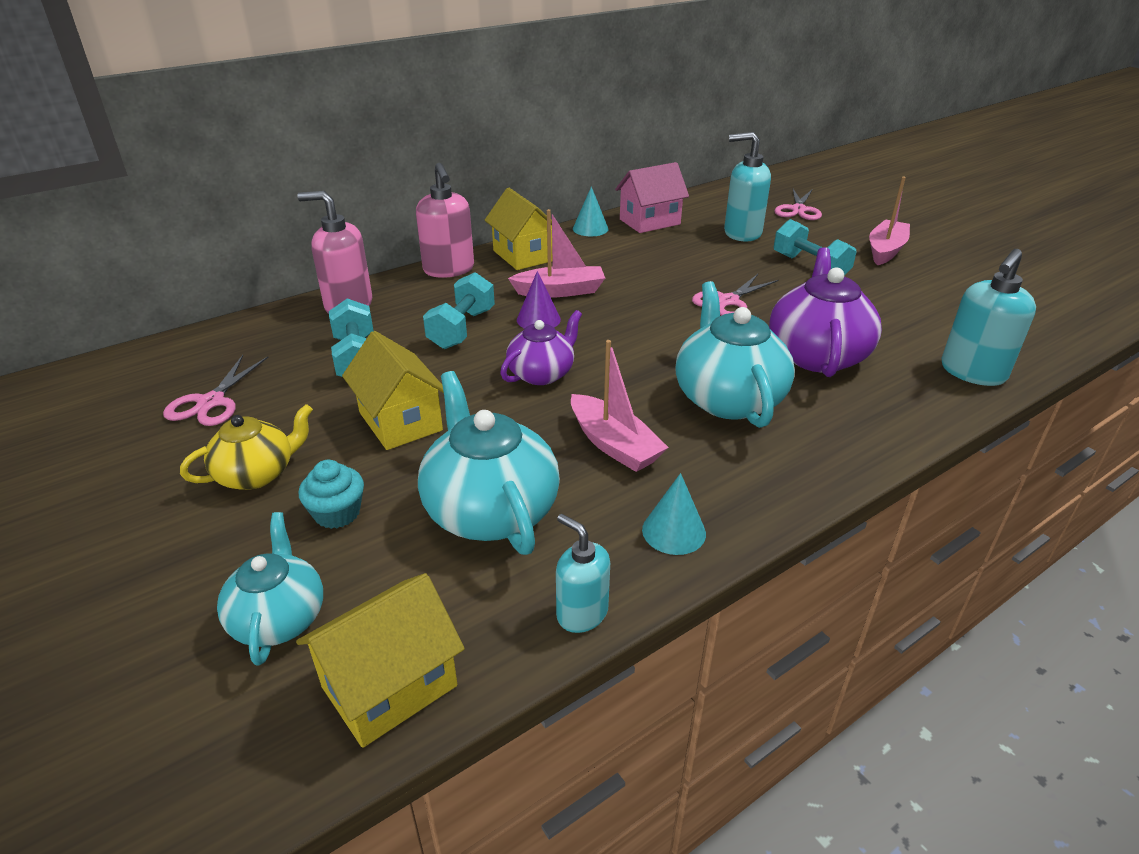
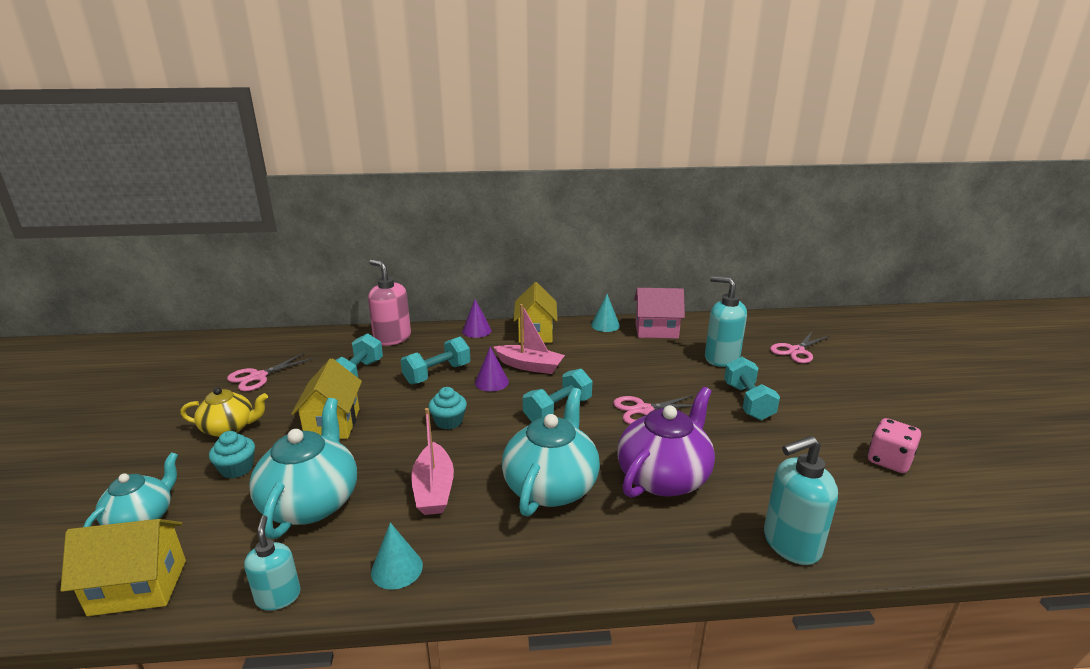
camera: 30 degrees right, 10 degrees down
pink soap dispenser [416,163,474,278] -> purple cone [462,299,492,338]
purple teapot [500,310,582,385] -> turquoise cupcake [428,387,467,430]
pink boat [869,176,910,265] -> none
none -> turquoise dumbbell [523,369,592,422]
none -> pink dice [868,418,921,473]

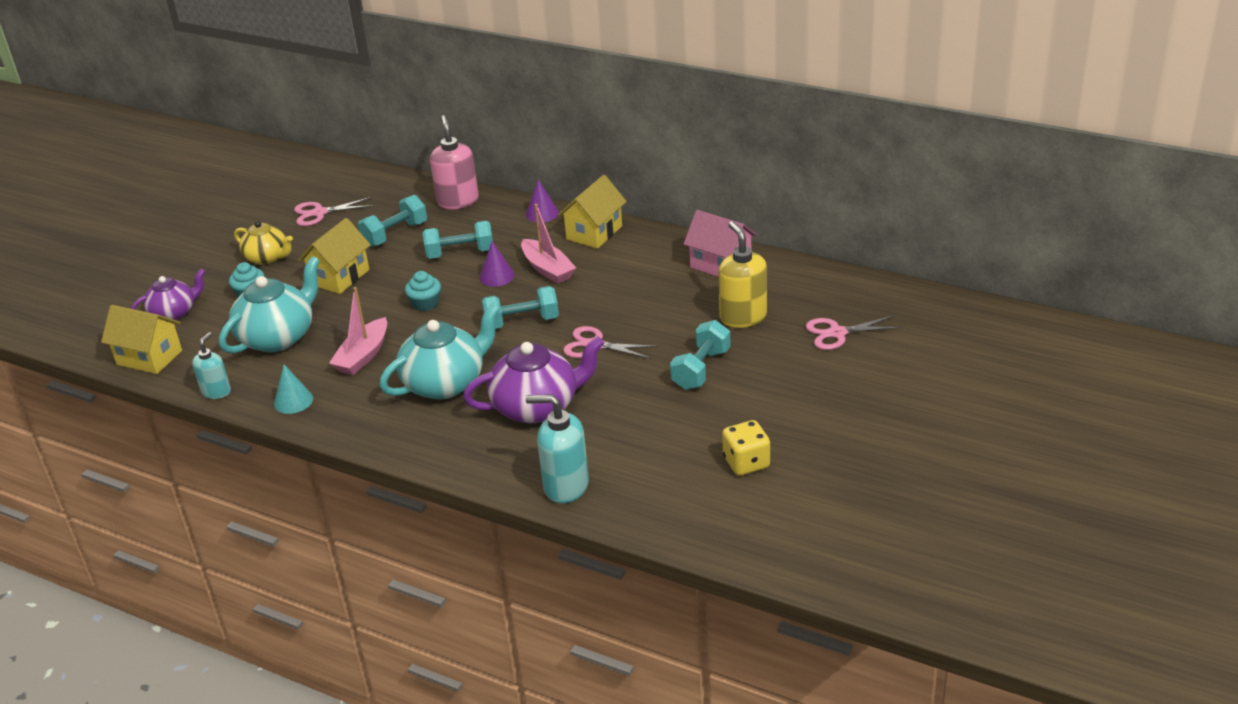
camera: 35 degrees right, 10 degrees up
turquoise teapot [83,452,178,527] -> purple teapot [131,268,206,320]
turquoise cone [591,294,620,332] -> none
turquoise soap dispenser [705,276,747,367] -> yellow soap dispenser [718,221,767,328]
pink dice [868,418,921,473] -> yellow dice [722,420,770,476]

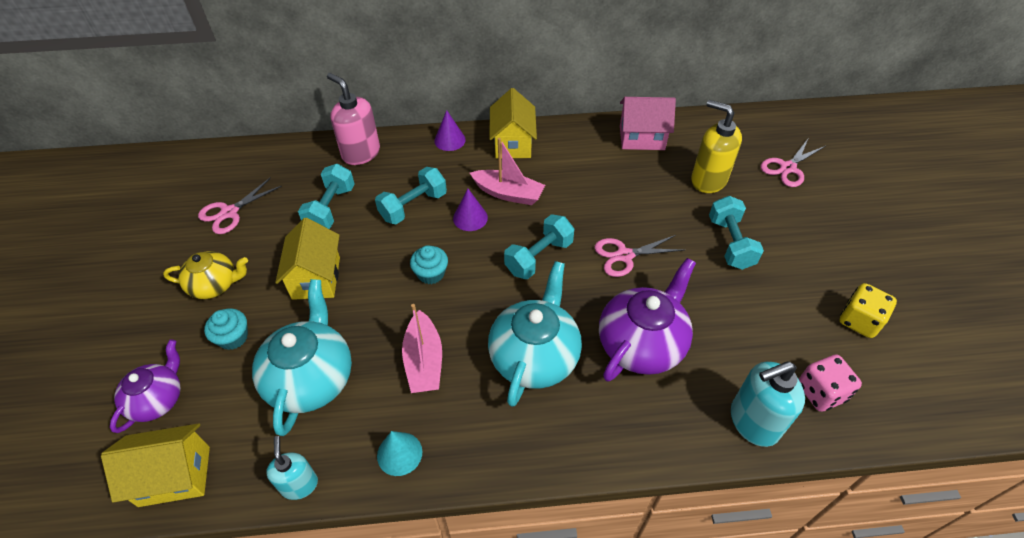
camera: 35 degrees left, 15 degrees up
none -> pink dice [799,354,862,412]

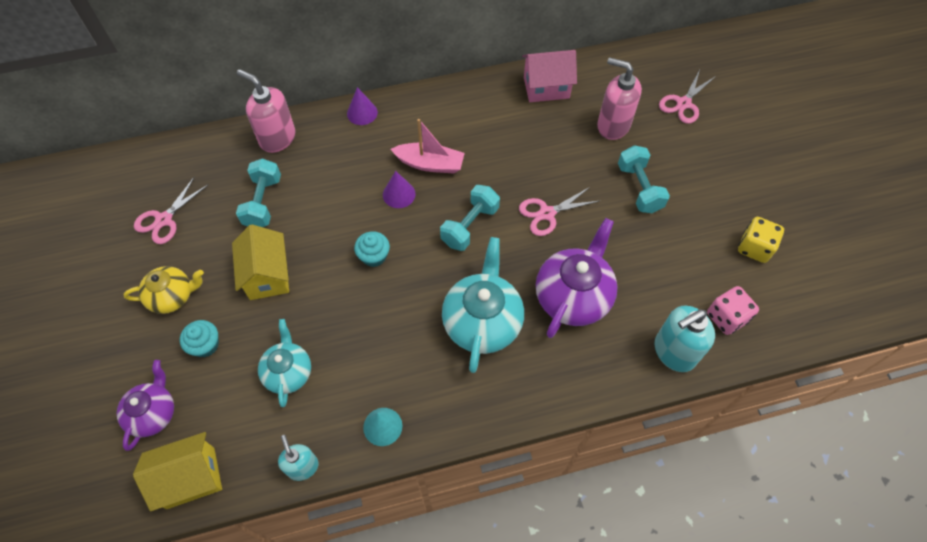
camera: 10 degrees left, 10 degrees up
turquoise teapot [252,279,352,436] -> turquoise teapot [258,319,311,407], size x0.62
turquoise dumbbell [375,167,447,224] -> none
pink boat [402,304,442,393] -> none
yellow house [489,88,537,159] -> none
yellow soap dispenser [691,100,742,193] -> pink soap dispenser [597,57,642,140]

